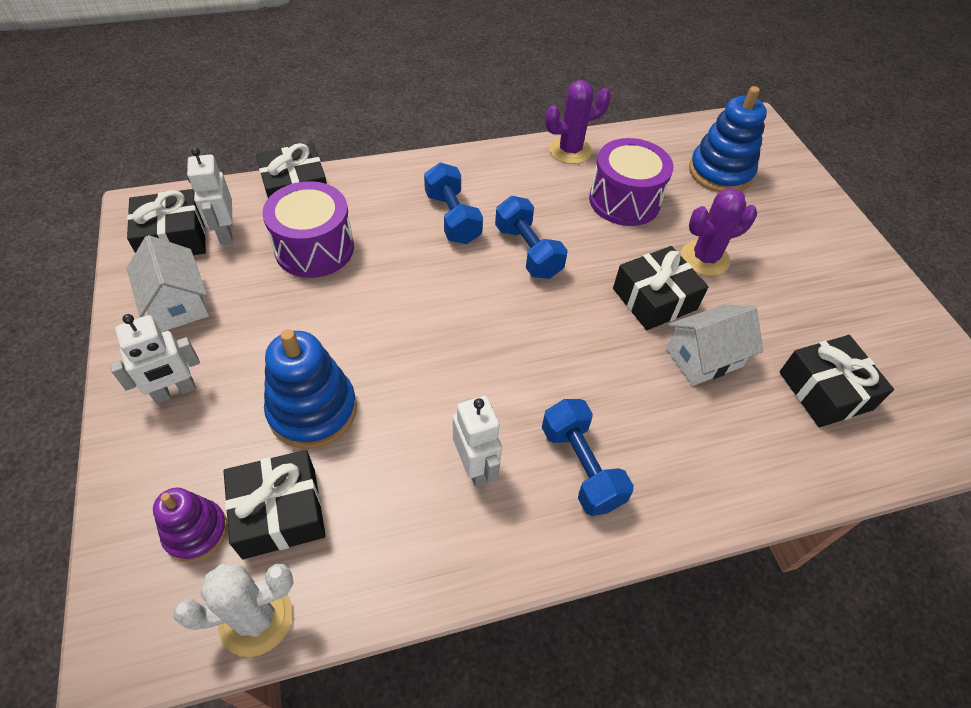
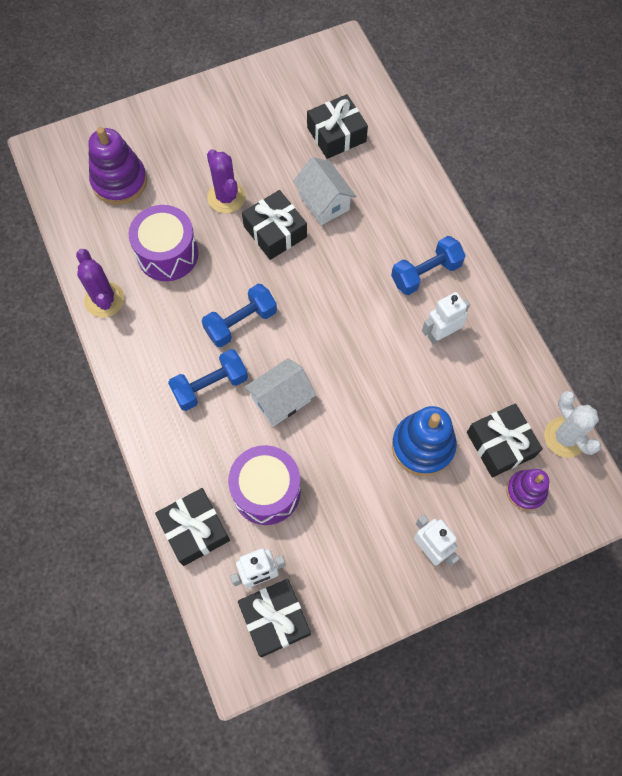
camera: 95 degrees left, 15 degrees up
white house [127,235,209,332] -> white house moved to [245,358,316,427]
blue stacking toy [689,86,767,193] -> purple stacking toy [88,127,147,205]

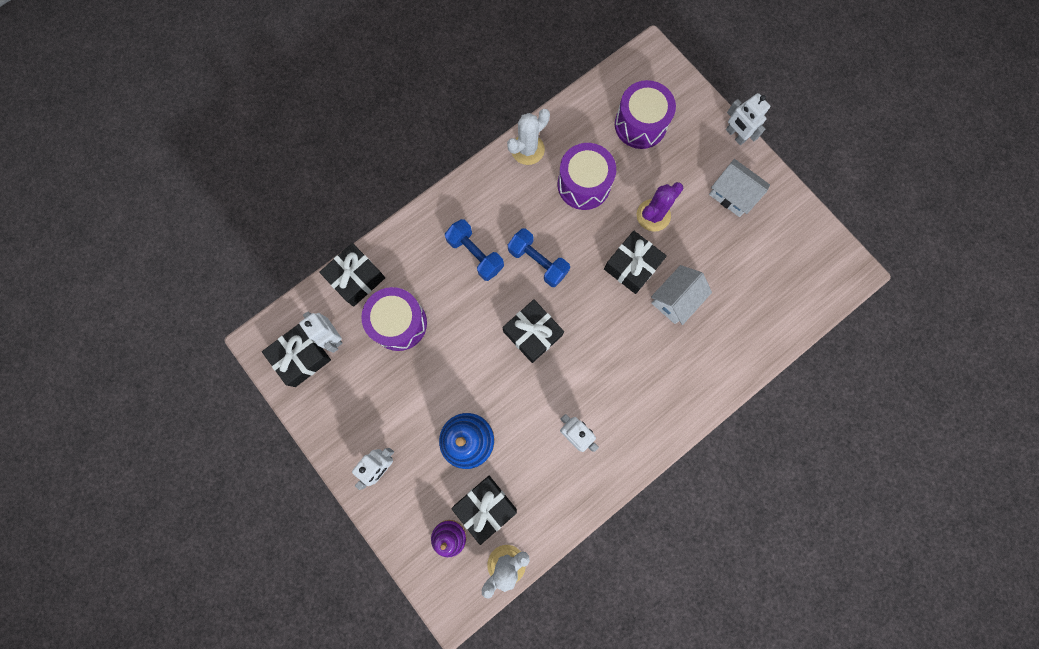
camera: 75 degrees right, 10 degrees up
purple cactus [76,249,124,318] -> white cactus [507,109,550,165]
purple stacking toy [88,127,147,205] -> purple drum [615,80,676,149]
white house [245,358,316,427] -> white house moved to [709,159,770,217]
black gift [307,94,368,159] -> black gift moved to [503,299,564,363]
blue dumbbell [391,236,466,295] -> none
none -> white robot [726,93,770,145]

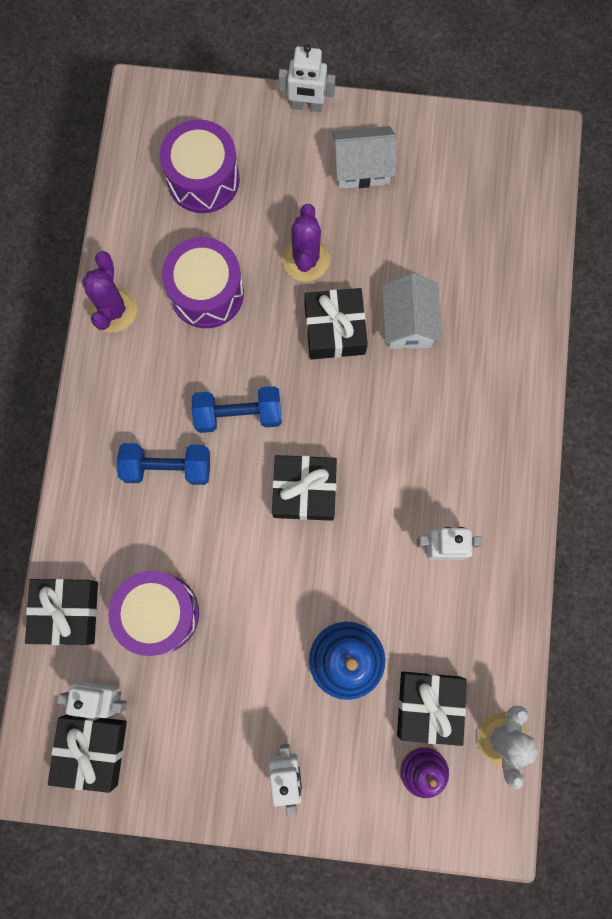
camera: 45 degrees left, 0 degrees up
white cactus [507,109,550,165] -> purple cactus [82,251,137,332]

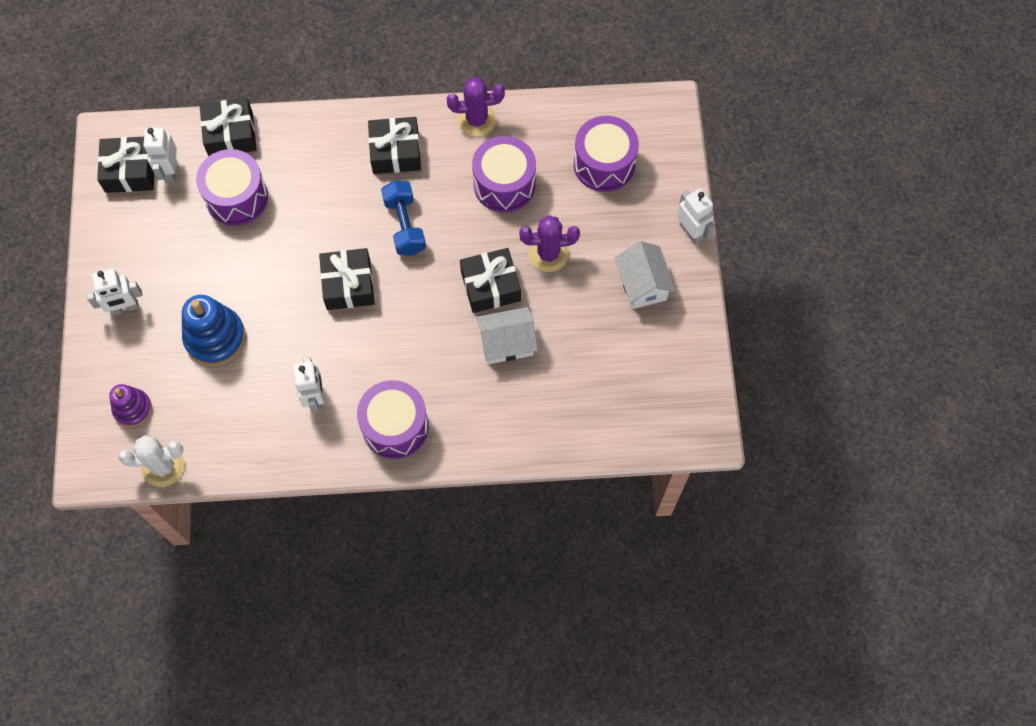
camera: 80 degrees right, 10 degrees down
blue dumbbell [117,443,210,485] -> none
white robot [279,44,335,112] -> white robot turned 150 degrees clockwise [677,189,715,244]
black gift [397,672,467,746] -> black gift moved to [368,117,421,174]
none -> purple drum [357,380,429,459]

